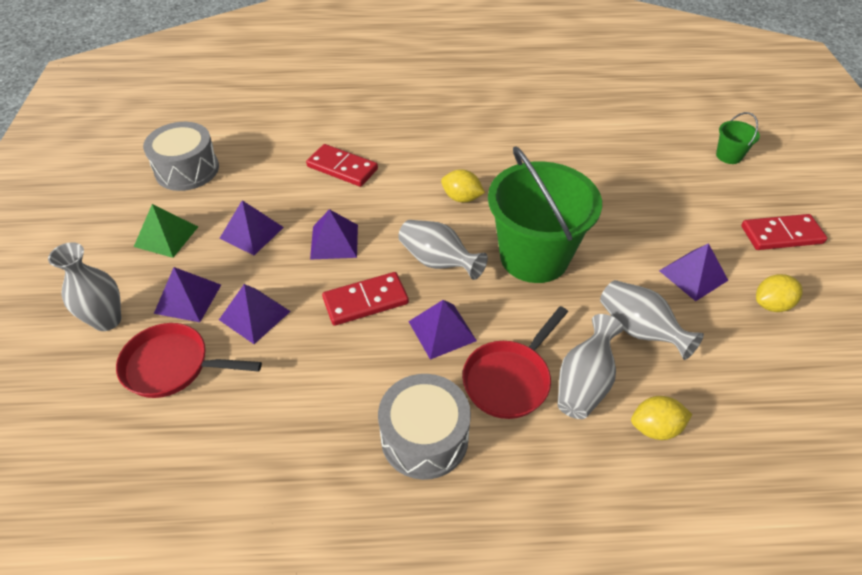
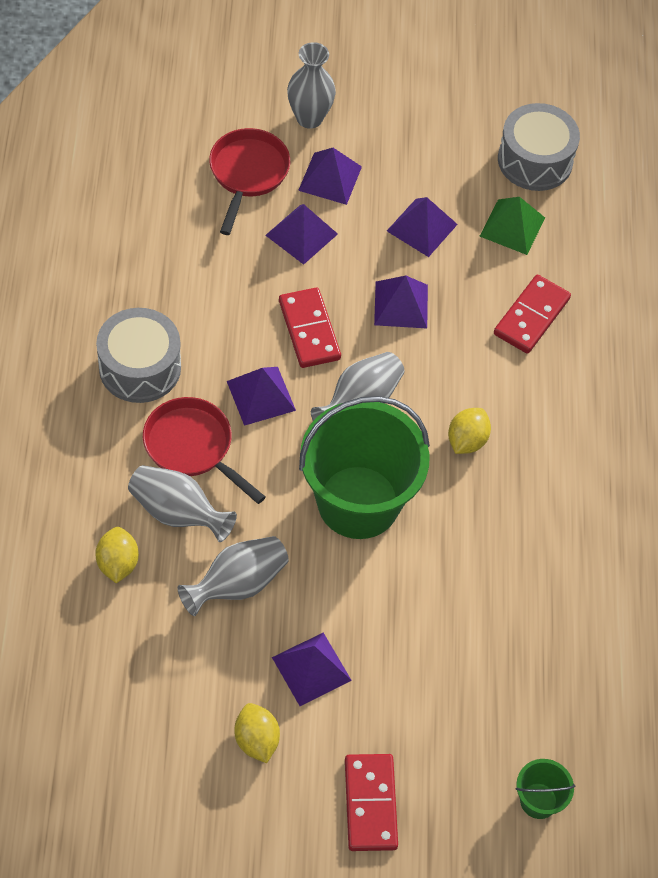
camera: 90 degrees right, 10 degrees up
green pyramid [134,204,198,258] -> green pyramid moved to [480,197,545,255]

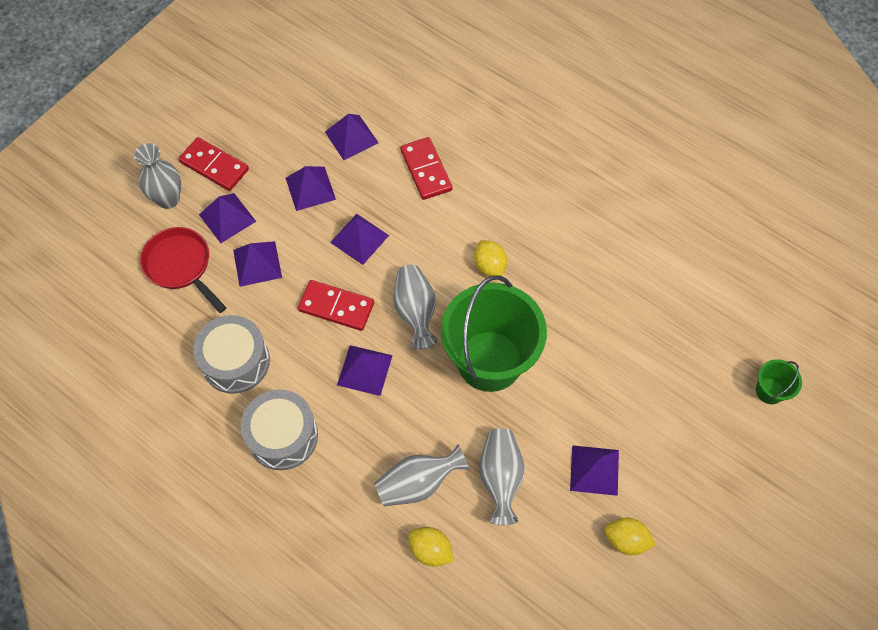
camera: 50 degrees left, 5 degrees up
red pan [143,397,265,504] -> none
red domino [345,754,398,851] -> red domino moved to [179,137,249,191]
green pyramid [480,197,545,255] -> purple pyramid [325,114,378,160]
grey drum [498,103,580,191] -> grey drum moved to [193,315,270,394]

